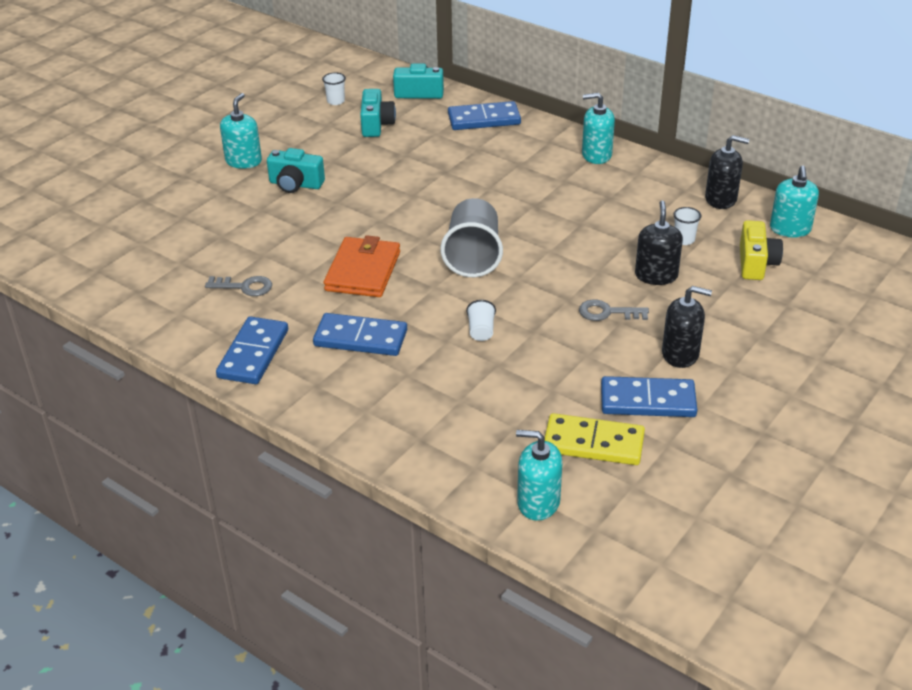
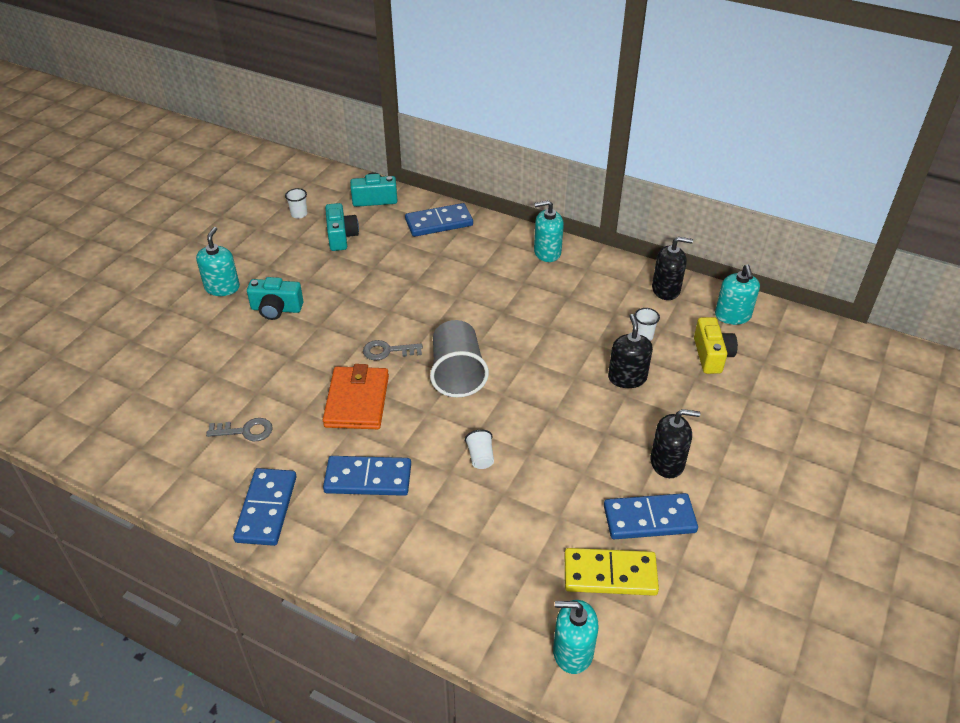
camera: 10 degrees left, 5 degrees up
grey key [579,300,649,321] -> grey key moved to [363,340,423,361]

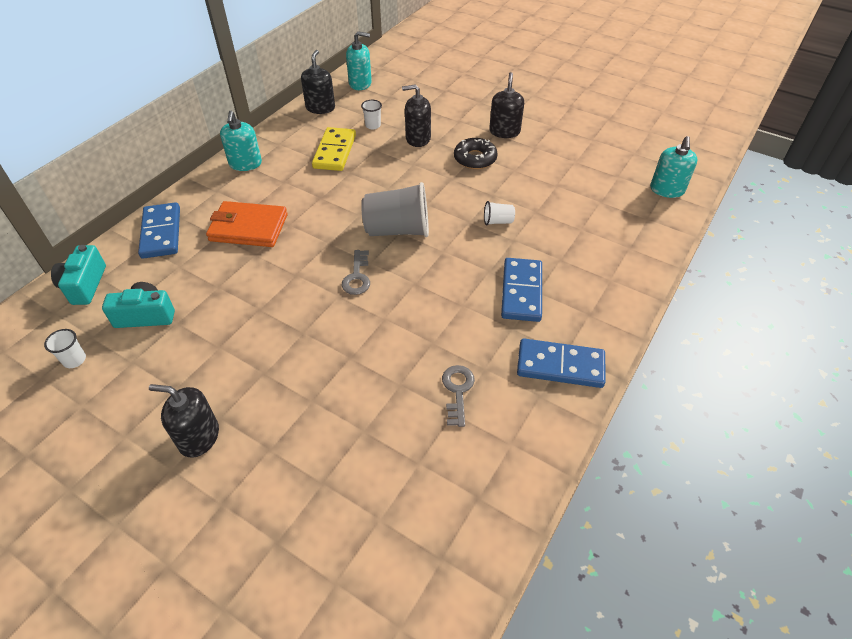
camera: 85 degrees left, 5 degrees up
turquoise soap dispenser [196,227,240,296] -> black soap dispenser [149,384,219,458]
turquoise camera [247,277,304,320] -> none
orange wallet [323,364,389,429] -> orange wallet moved to [206,201,288,247]
yellow domino [565,548,659,596] -> yellow domino moved to [312,127,356,171]
blue domino [604,493,698,539] -> none
yellow camera [694,317,738,374] -> none
none -> black donut [454,138,498,169]

